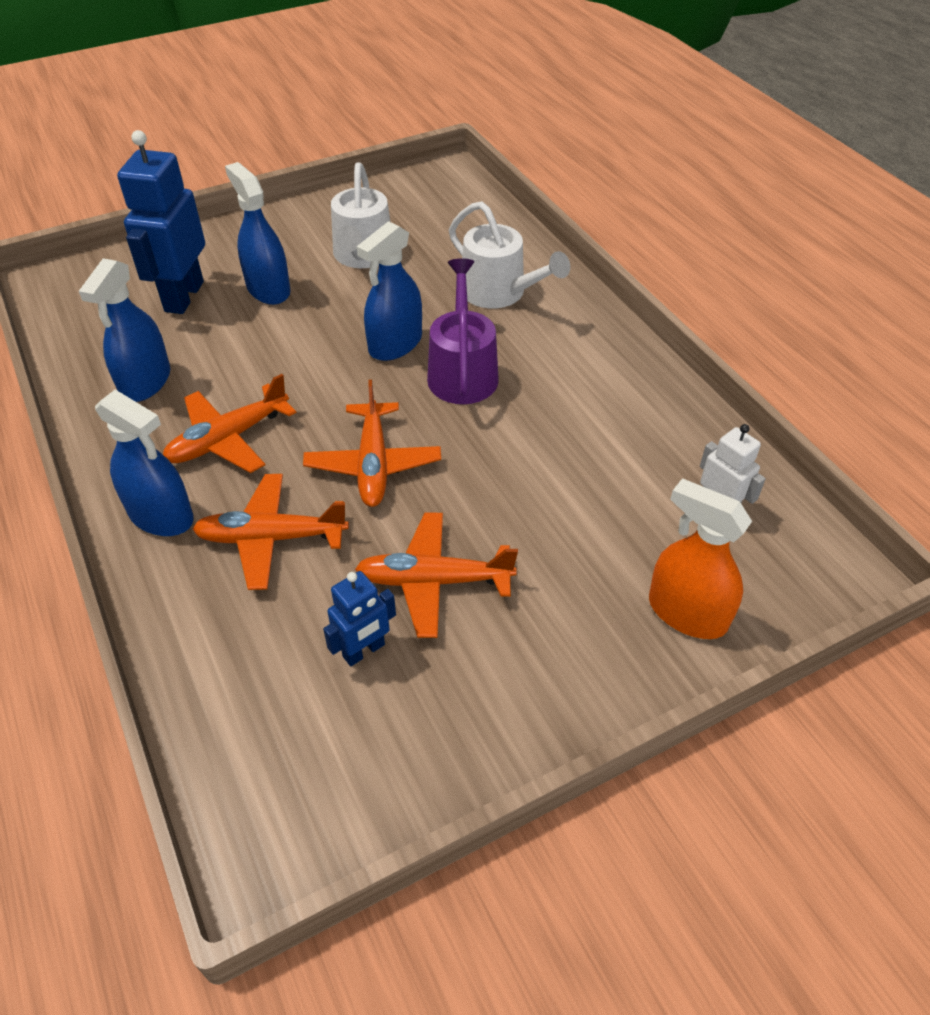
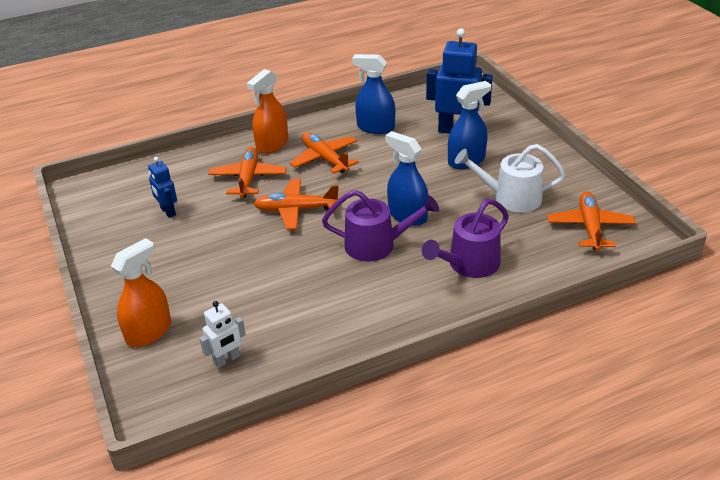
camera: 95 degrees right, 10 degrees down
blue spray bottle [95,389,194,536] -> orange spray bottle [247,69,288,154]
orange plane [355,512,518,638] -> orange plane moved to [547,191,636,251]
white watering can [449,201,570,308] -> purple watering can [422,199,509,278]

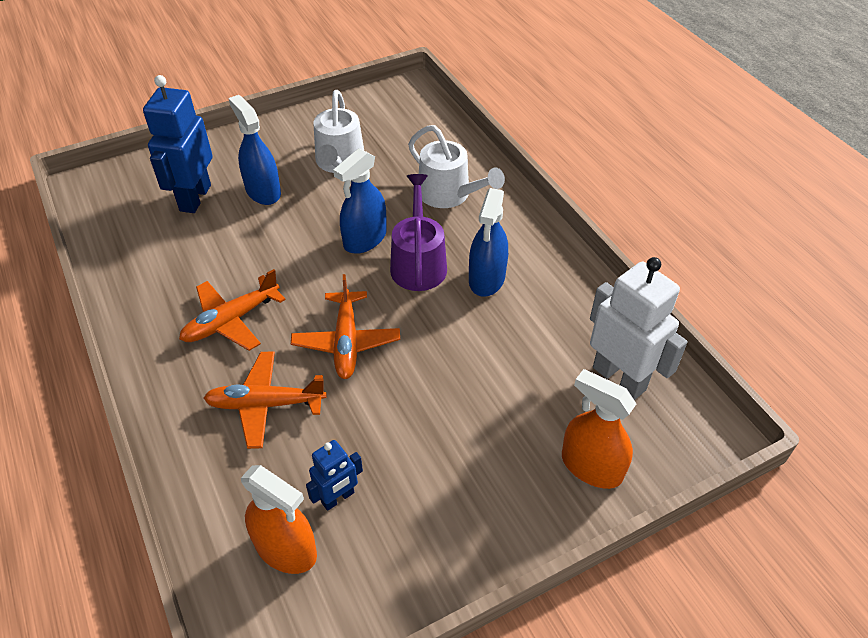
camera: 95 degrees left, 10 degrees up
white robot [200,301,246,368] -> white robot [590,257,688,400], size x1.87
orange spray bottle [247,69,288,154] -> orange spray bottle moved to [241,465,317,574]
blue spray bottle [352,54,395,134] -> blue spray bottle moved to [469,188,508,297]
purple watering can [422,199,509,278] -> white watering can [408,125,505,208]
orange plane [547,191,636,251] -> none

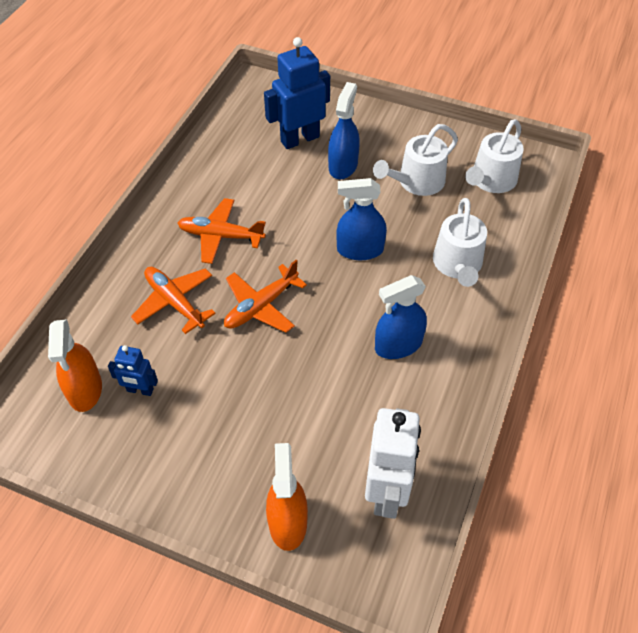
camera: 50 degrees right, 5 degrees up
purple watering can [390,174,447,291] -> none
none -> white watering can [465,119,524,193]

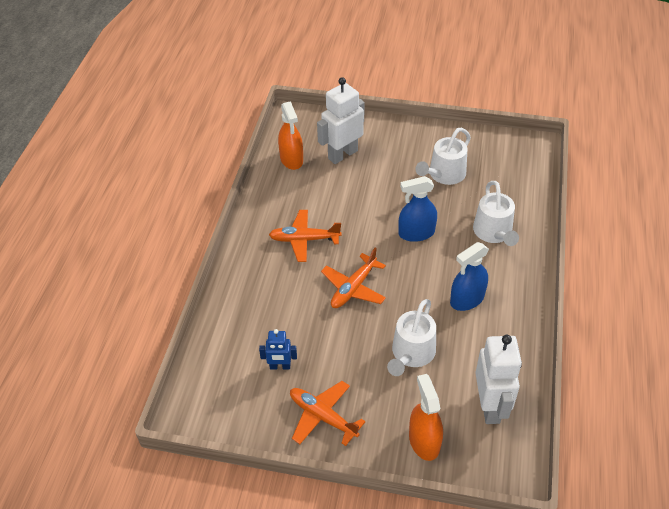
camera: 10 degrees left, 5 degrees down
orange spray bottle [48,319,102,412] -> orange spray bottle moved to [278,101,303,170]
orange plane [131,267,216,334] -> orange plane moved to [290,381,366,446]
blue robot [264,37,330,149] -> white robot [317,77,365,164]
blue spray bottle [328,82,360,179] -> none
white watering can [465,119,524,193] -> white watering can moved to [387,299,436,376]

